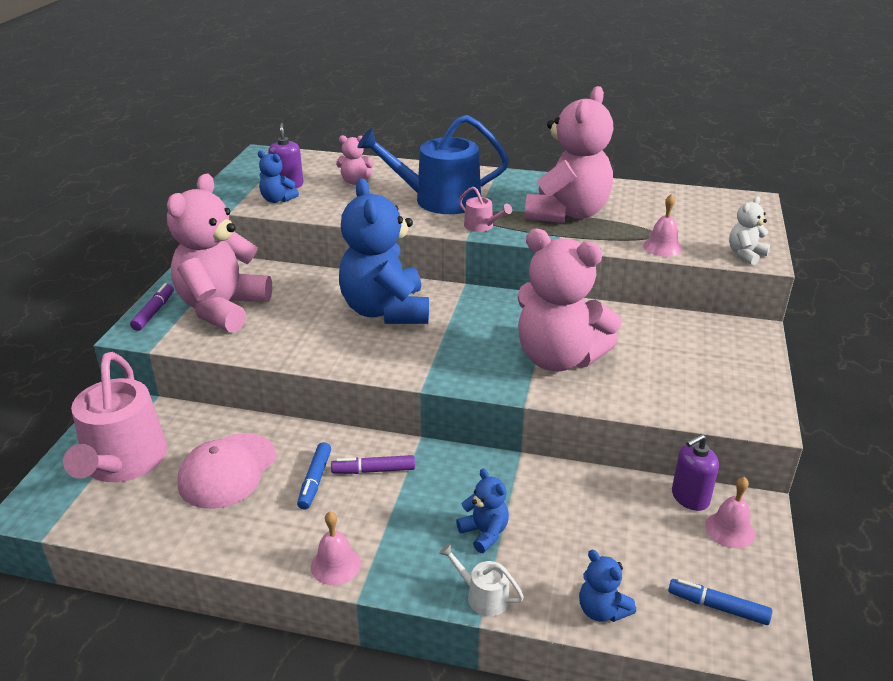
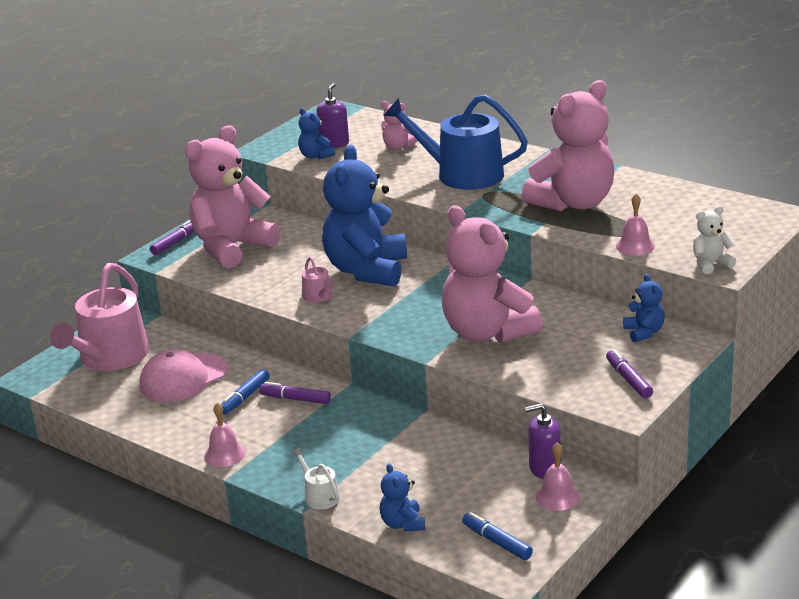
camera: 25 degrees right, 5 degrees down
blue teddy bear [456,469,509,553] -> blue teddy bear moved to [623,274,665,343]
pink watering can [459,187,512,232] -> pink watering can moved to [302,257,334,303]
none -> purple marker [606,349,653,399]

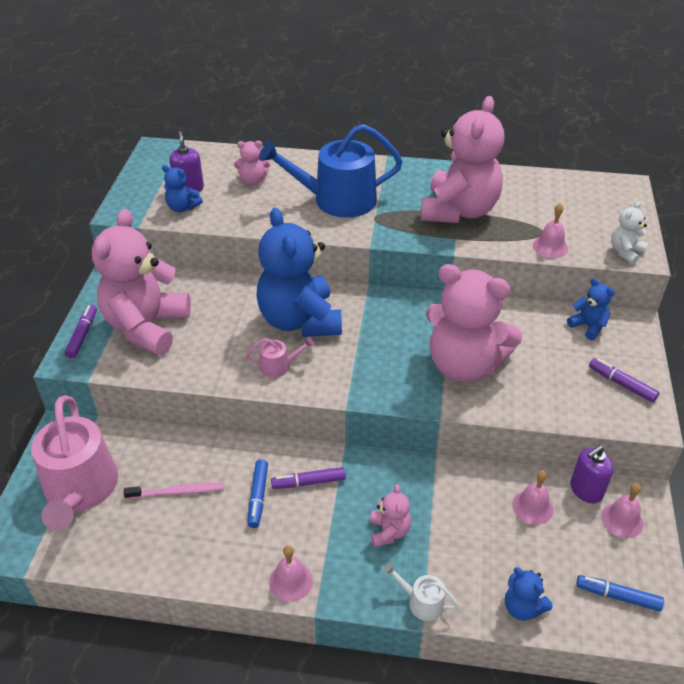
camera: 30 degrees left, 15 degrees up
pink cap [139,349,228,402] -> pink toothbrush [123,483,224,499]
pink watering can [302,257,334,303] -> pink watering can turned 45 degrees counterclockwise [246,337,315,378]
none -> pink teddy bear [370,484,411,548]
none -> pink bell [512,470,553,525]

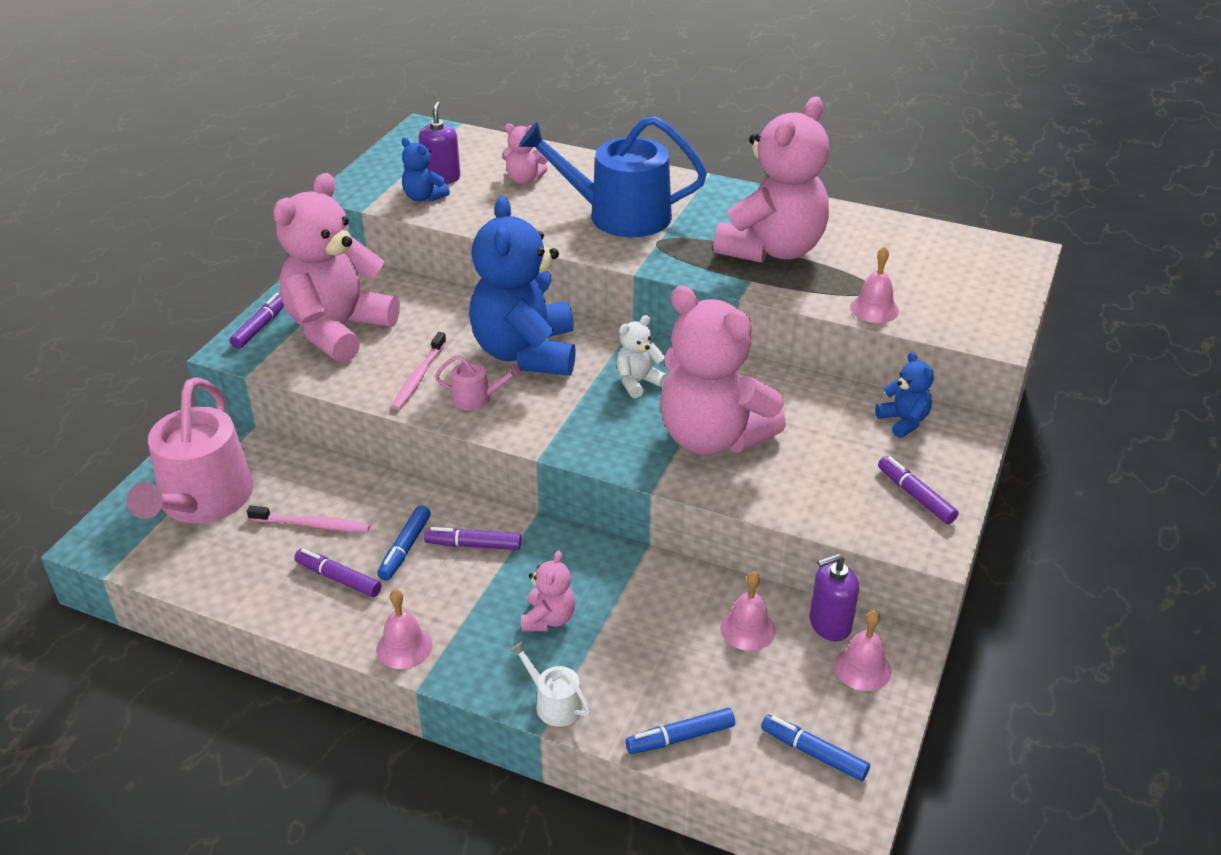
camera: 15 degrees right, 5 degrees down
blue teddy bear [505,567,553,620] -> blue marker [626,708,735,754]
white teddy bear [611,201,648,264] -> white teddy bear moved to [616,315,668,398]
none -> purple marker [294,548,381,597]
none -> pink toothbrush [392,332,446,410]

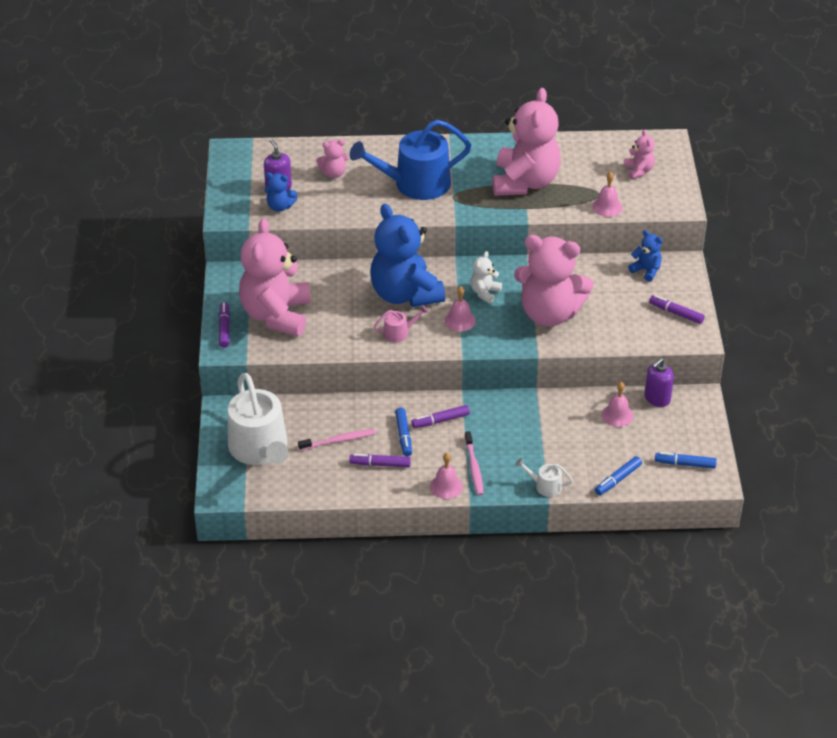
camera: 25 degrees left, 5 degrees up
pink watering can [126,377,253,523] -> white watering can [228,373,288,465]
pink toothbrush [392,332,446,410] -> pink toothbrush moved to [465,431,483,495]
pink teddy bear [521,550,575,632] -> pink teddy bear moved to [624,130,655,179]
pink bell [834,610,892,691] -> pink bell moved to [445,286,476,332]

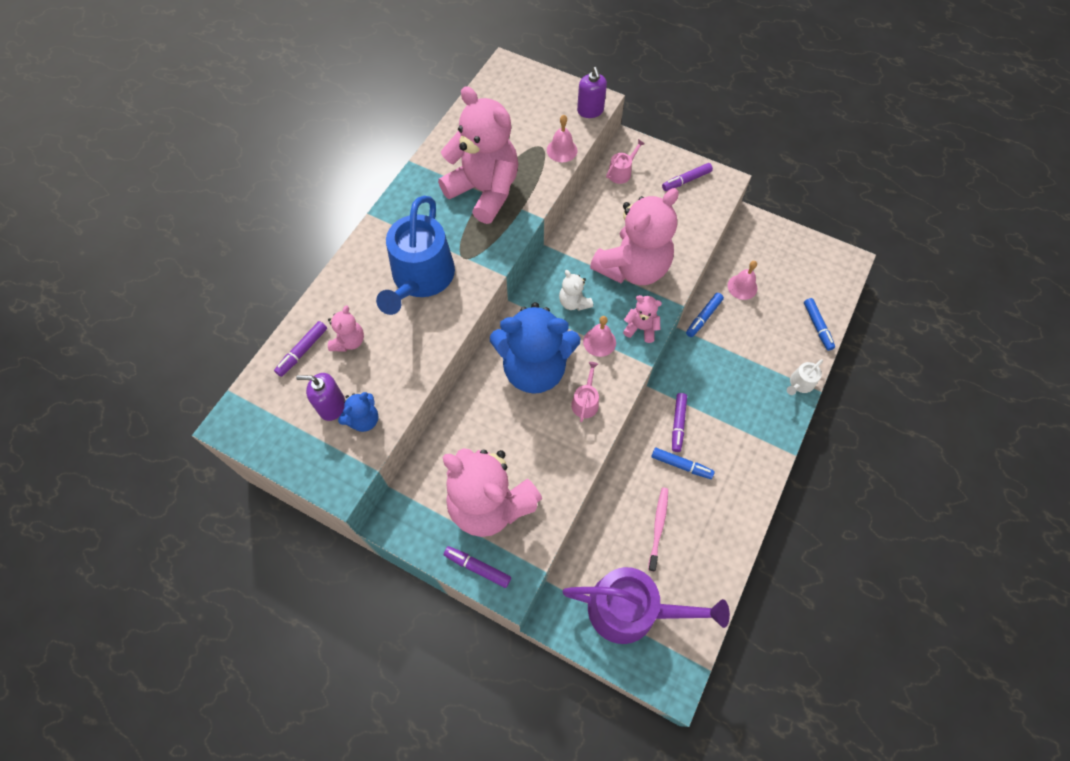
camera: 60 degrees left, 20 degrees up
white watering can [228,373,288,465] -> purple watering can [563,567,730,644]
purple marker [349,454,411,467] -> purple marker moved to [274,321,327,377]
pink bell [430,453,463,499] -> none
pink toothbrush [465,431,483,495] -> none
pink teddy bear [624,130,655,179] -> pink teddy bear moved to [623,295,662,343]
blue teddy bear [628,230,663,282] -> pink watering can [606,139,645,184]
purple soap dispenser [644,358,674,407] -> purple soap dispenser moved to [577,67,607,118]
blue marker [655,452,717,469] -> blue marker moved to [686,293,724,337]

